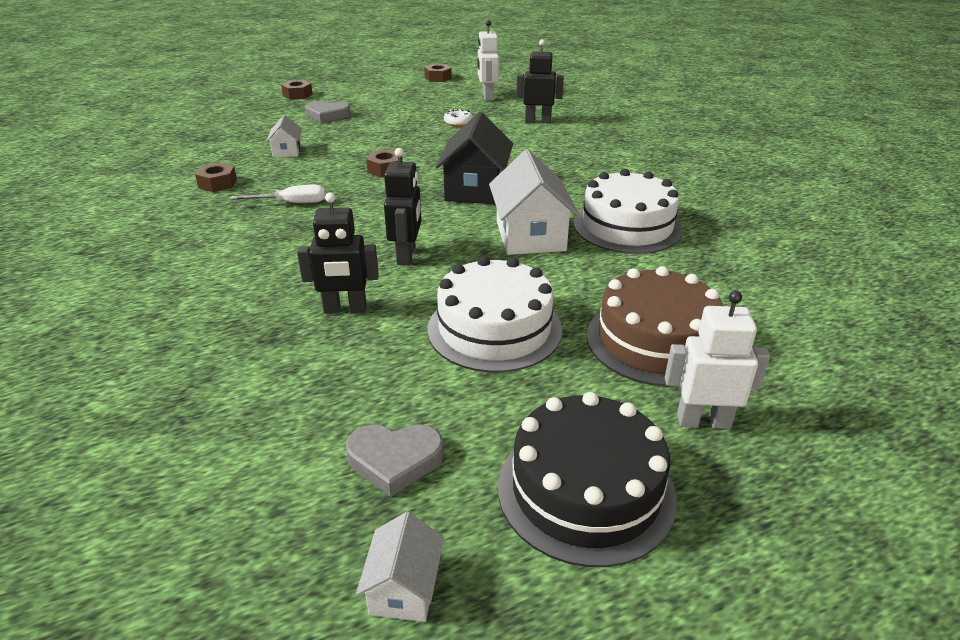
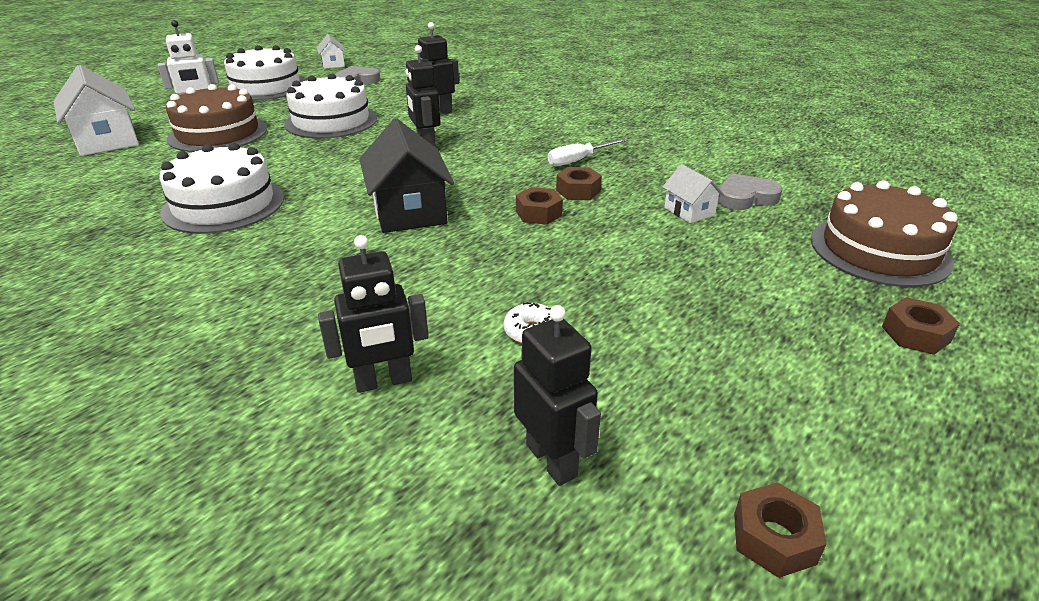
camera: 155 degrees right, 0 degrees up
brown nut [195,162,237,192] -> brown nut moved to [556,167,602,200]
grey heart [305,101,351,123] -> grey heart moved to [718,173,782,210]
white robot [478,20,499,101] -> black robot [514,305,601,486]
white house [489,149,579,255] -> white house moved to [53,65,139,156]
black cake [498,392,677,567] -> white cake [224,45,306,101]
none -> brown cake [811,180,958,287]

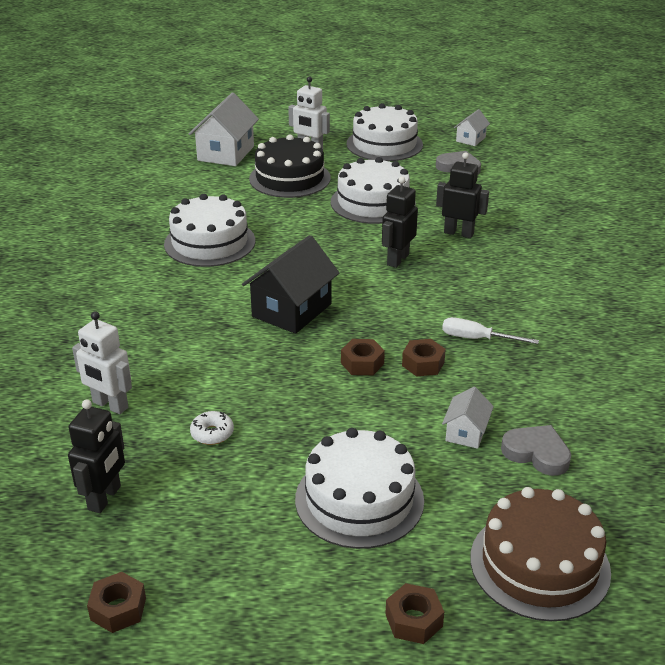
camera: 50 degrees right, 0 degrees up
brown cake [166,84,267,152] -> black cake [249,135,331,198]
black robot [318,235,429,393] -> white robot [72,311,132,414]
none -> white cake [295,428,424,549]

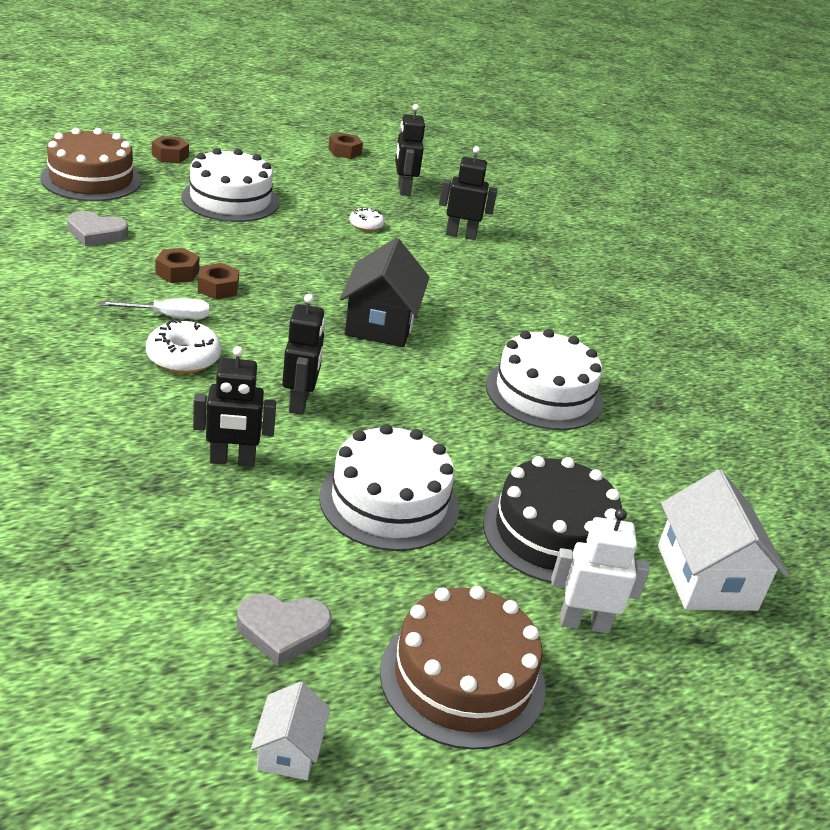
camera: 150 degrees right, 0 degrees up
white robot [72,311,132,414] -> black robot [439,146,497,240]
brown nut [341,339,385,375] -> brown nut moved to [156,248,199,283]
white cake [347,103,423,161] -> brown cake [380,586,546,750]
white house [442,387,494,449] -> none
none -> white donut [146,319,221,374]

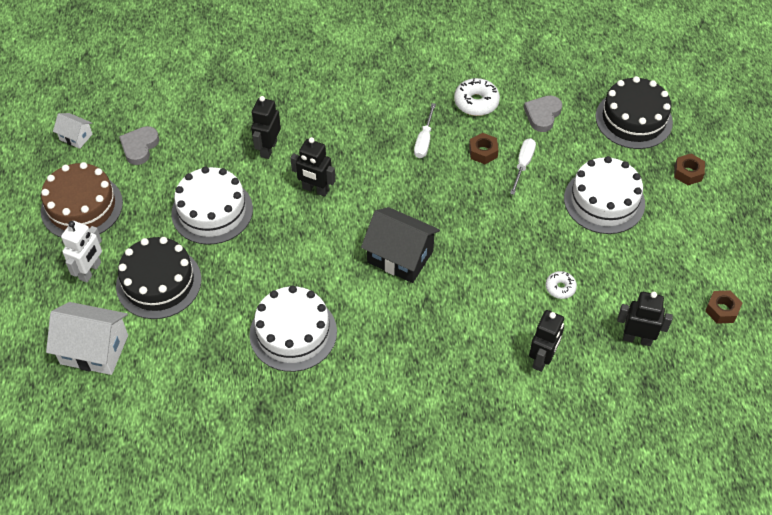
camera: 115 degrees right, 20 degrees up
brown cake [40,128,141,201] -> black cake [596,76,673,149]
white donut [146,319,221,374] -> white donut moved to [454,78,500,116]
brown nut [198,263,239,299] -> none
none -> white screwdriver [510,138,536,195]

